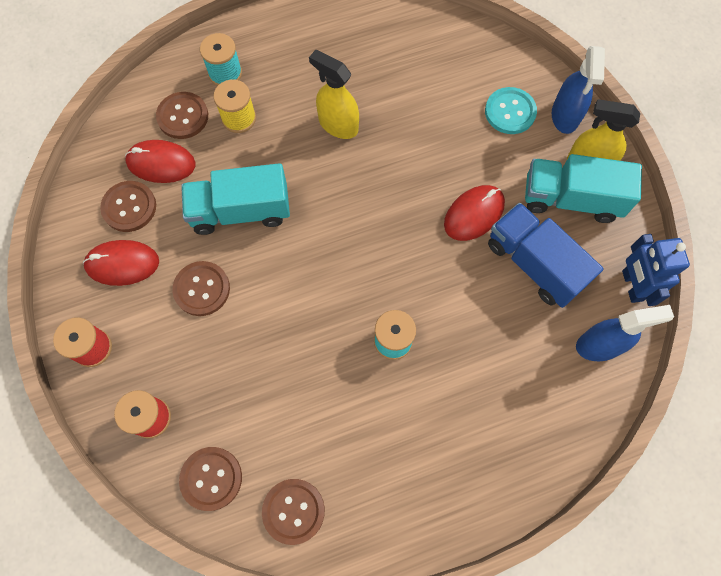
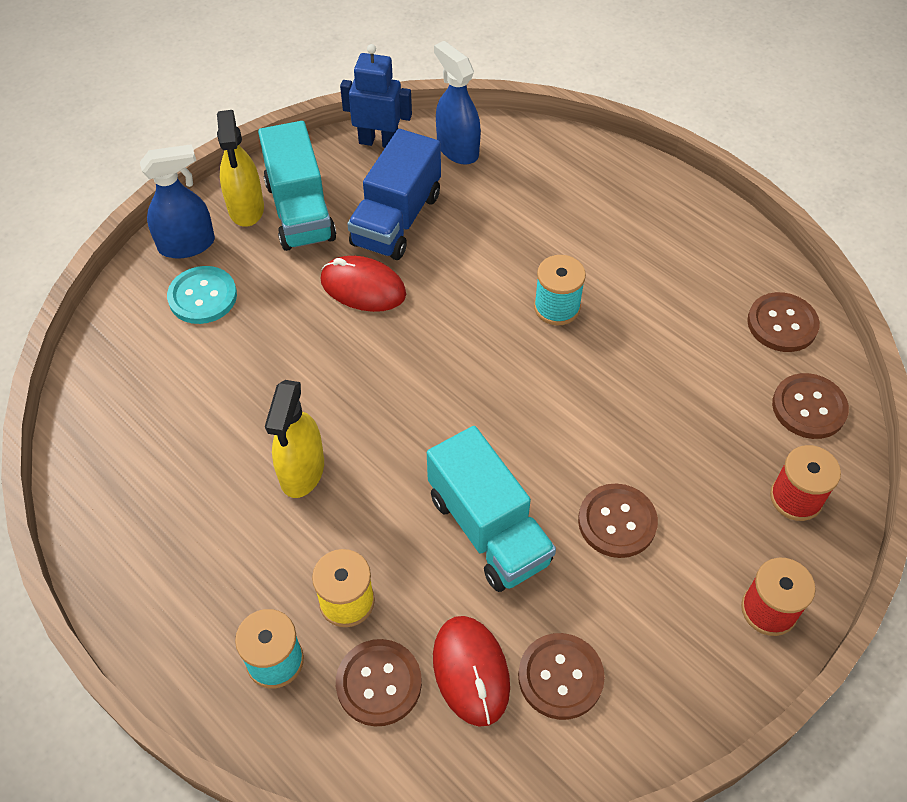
camera: 115 degrees left, 15 degrees down
red mouse [83,240,159,286] -> none
blue robot [622,234,690,306] -> blue robot turned 135 degrees counterclockwise [340,44,412,148]

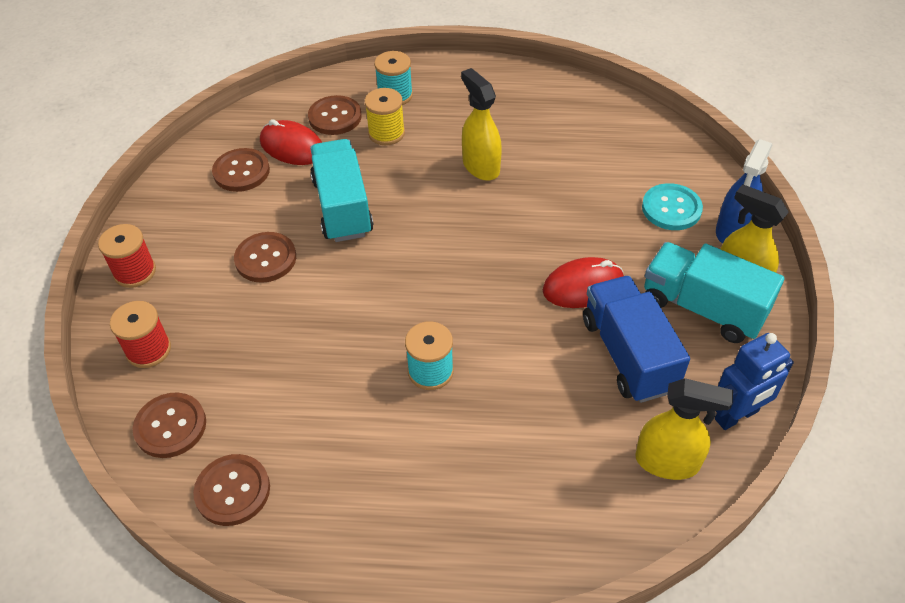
camera: 140 degrees right, 5 degrees down
turquoise truck [427,426,556,592] -> turquoise truck turned 60 degrees clockwise [310,139,374,242]
blue spray bottle [434,41,481,165] -> yellow spray bottle [635,378,733,480]

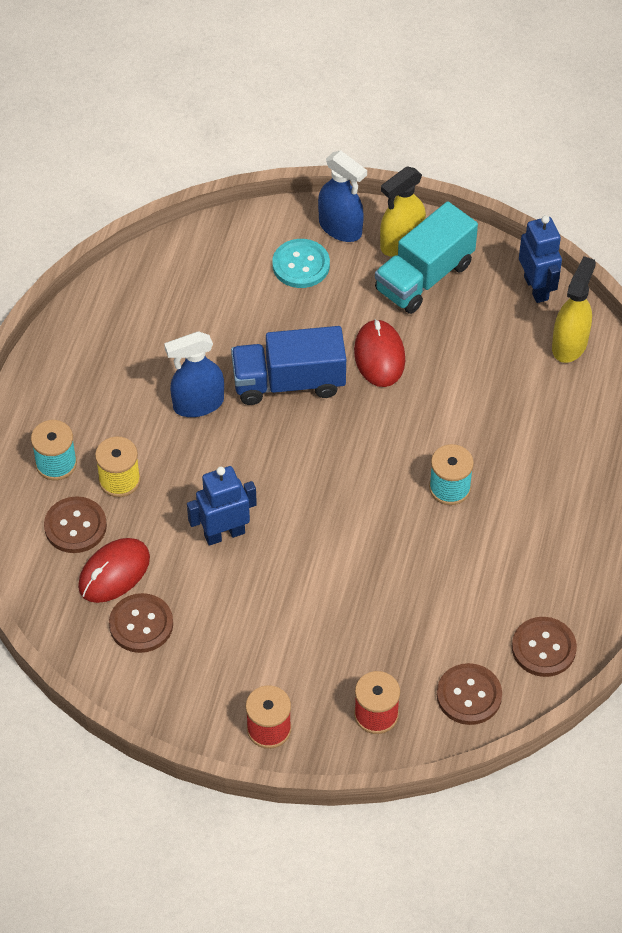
camera: 80 degrees left, 5 degrees up
brown button [234,232,296,283] -> none
turquoise truck [310,139,374,242] -> blue robot [187,466,257,546]
yellow spray bottle [461,68,502,181] -> blue spray bottle [164,331,224,417]
blue truck [583,276,690,403] -> blue truck moved to [231,326,346,405]

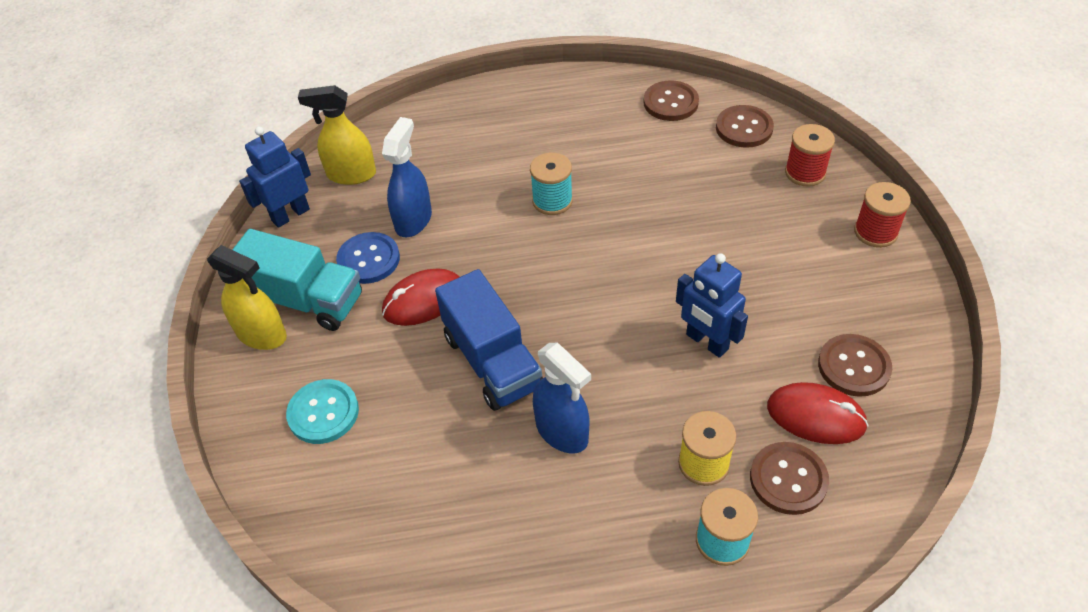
camera: 110 degrees left, 5 degrees down
blue spray bottle [318,150,367,242] -> blue spray bottle moved to [382,117,432,237]
none -> blue button [336,232,400,284]

